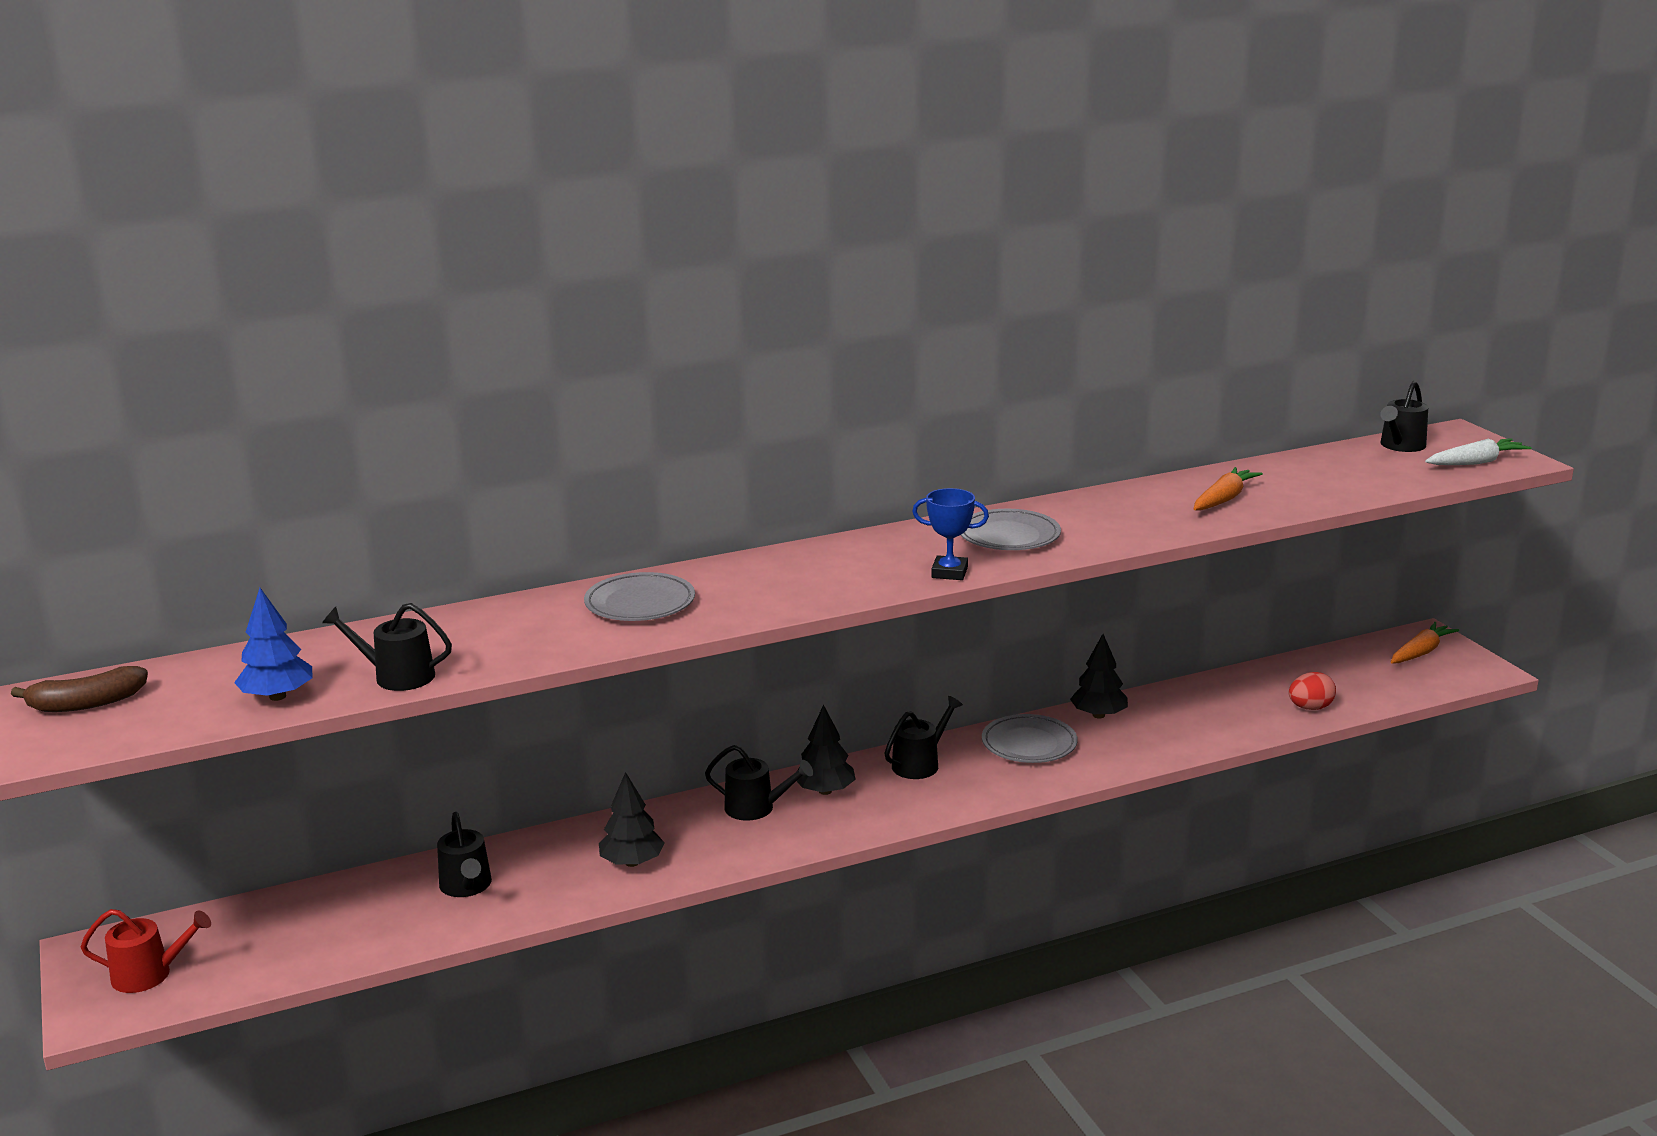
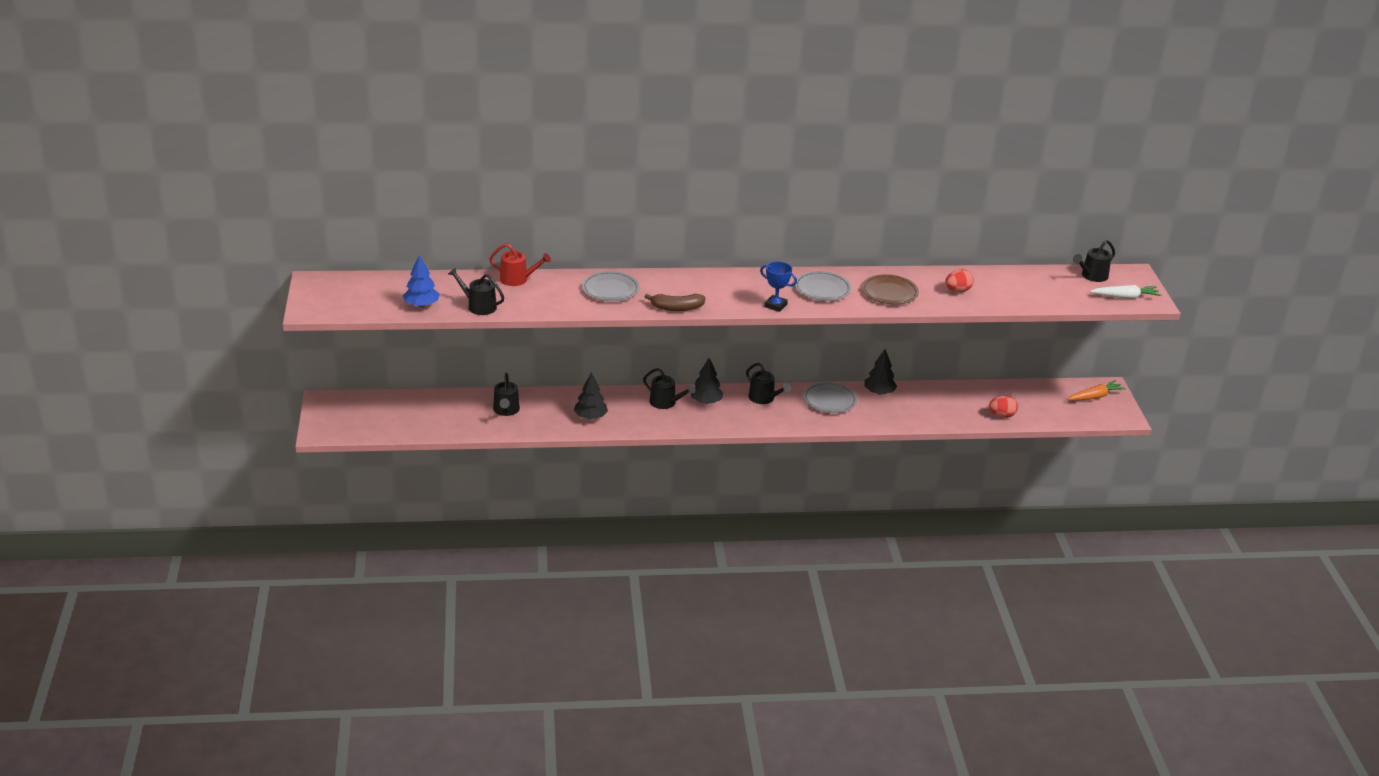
camera: 15 degrees right, 10 degrees up
brown banana [11,666,148,712] -> brown banana moved to [645,294,706,311]
red watering can [81,909,211,993] -> red watering can moved to [489,243,551,286]
black watering can [884,696,963,779] -> black watering can turned 75 degrees clockwise [746,363,791,404]
orange carrot [1194,467,1263,510] -> red egg [945,269,974,292]
none -> brown plate [862,274,919,305]

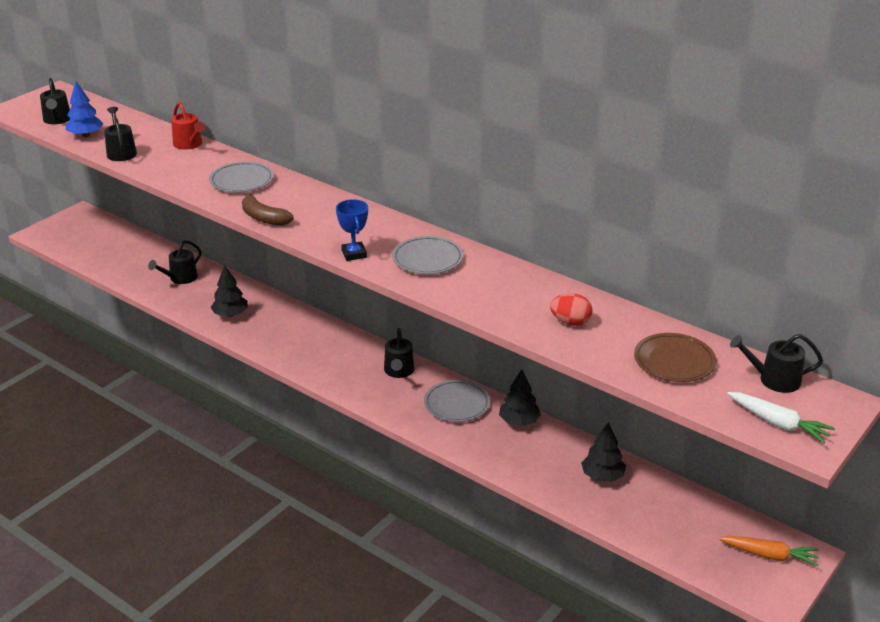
camera: 45 degrees right, 0 degrees up
black watering can [643,368,696,409] -> black watering can moved to [40,78,70,124]
black tree [691,358,724,404] -> black tree moved to [581,422,626,482]
brown plate [862,274,919,305] -> brown plate moved to [634,333,716,382]
red egg [989,396,1018,418] -> none

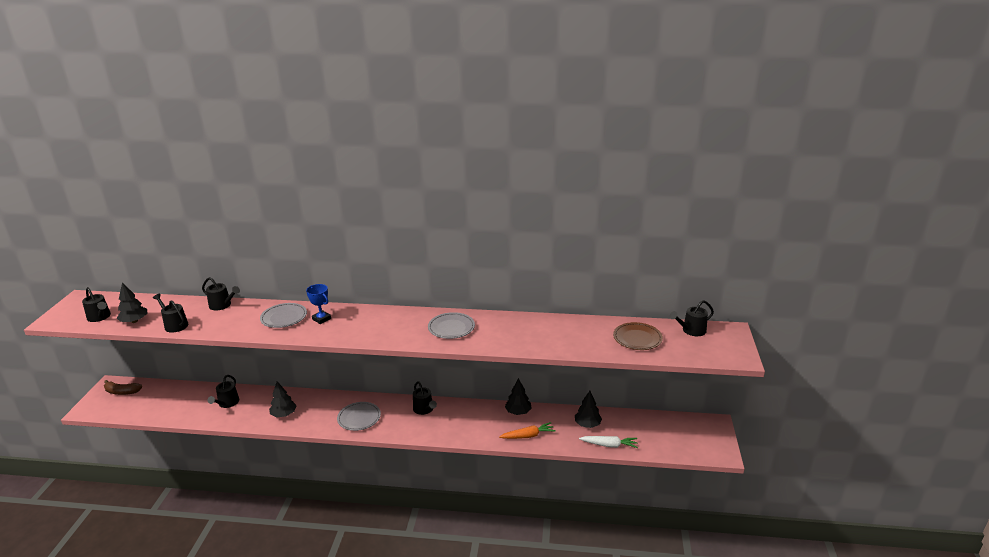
camera: 30 degrees left, 5 degrees down
blue tree [66,81,104,137] -> black tree [117,282,148,323]
red watering can [171,102,205,150] -> black watering can [202,277,240,311]
brown banana [242,193,294,226] -> brown banana moved to [104,380,142,395]
blue trophy [336,199,368,261] -> blue trophy moved to [306,284,331,324]
grey plate [424,380,490,422] -> grey plate moved to [337,402,381,431]
red egg [550,293,593,326] -> none
orange carrot [719,536,819,567] -> orange carrot moved to [499,422,556,439]
white carrot [727,392,835,443] -> white carrot moved to [579,436,638,448]

